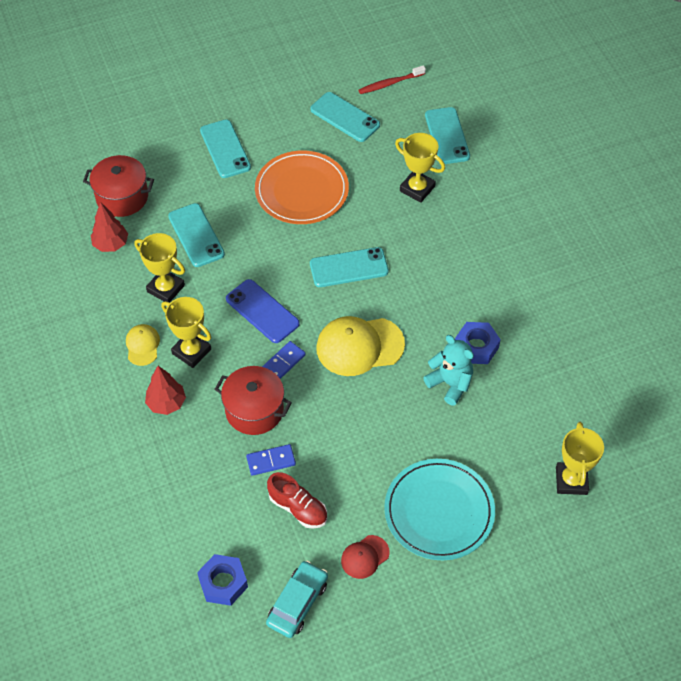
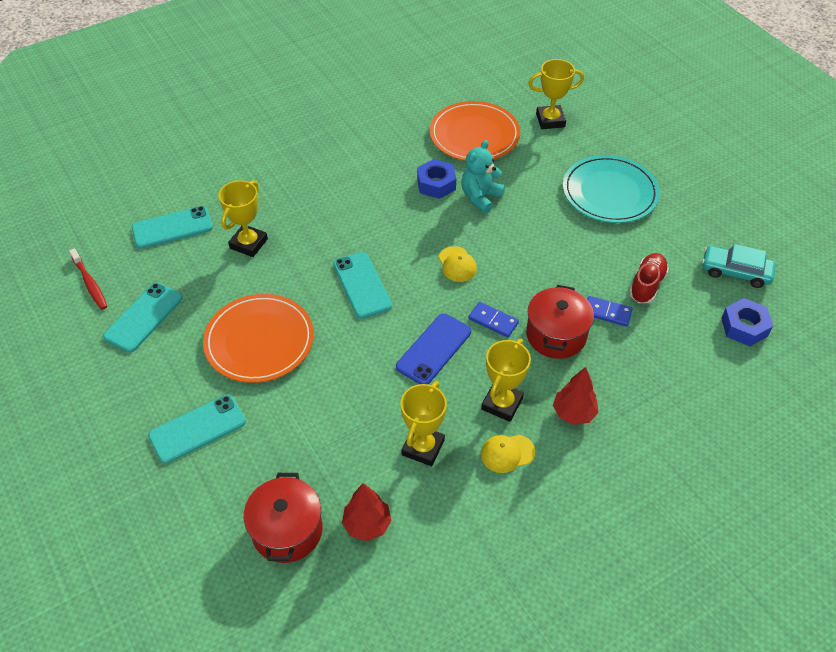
camera: 100 degrees left, 5 degrees down
turquoise phone [168,203,225,267] -> none
blue domino [246,444,296,476] -> blue domino turned 45 degrees counterclockwise [587,296,633,327]
yellow cap [316,316,405,376] -> yellow cap [439,246,477,282], size x0.52
red cap [341,535,389,579] -> none
none -> orange plate [430,101,520,161]

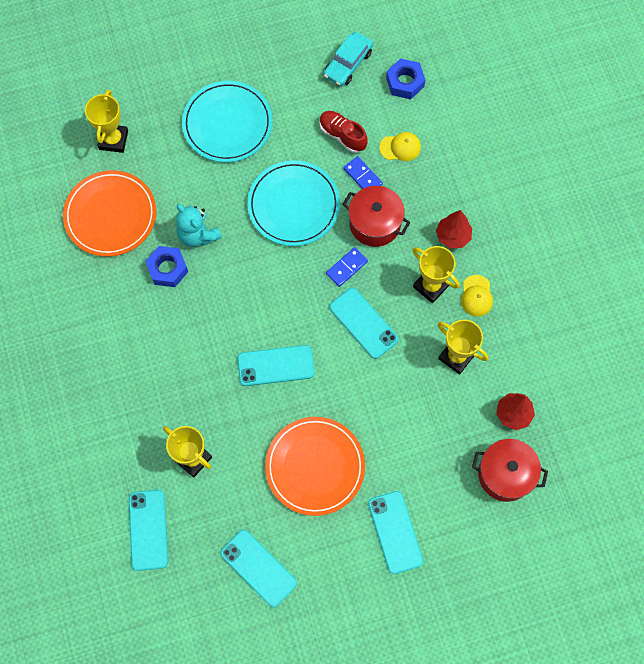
camera: 75 degrees left, 20 degrees up
red toothbrush [69,248,107,310] -> none
blue phone [396,313,471,384] -> turquoise phone [329,288,399,359]
yellow cap [439,246,477,282] -> yellow cap moved to [379,132,421,161]
blue domino [587,296,633,327] -> blue domino turned 75 degrees counterclockwise [343,156,383,189]
none -> turquoise plate [247,160,340,246]

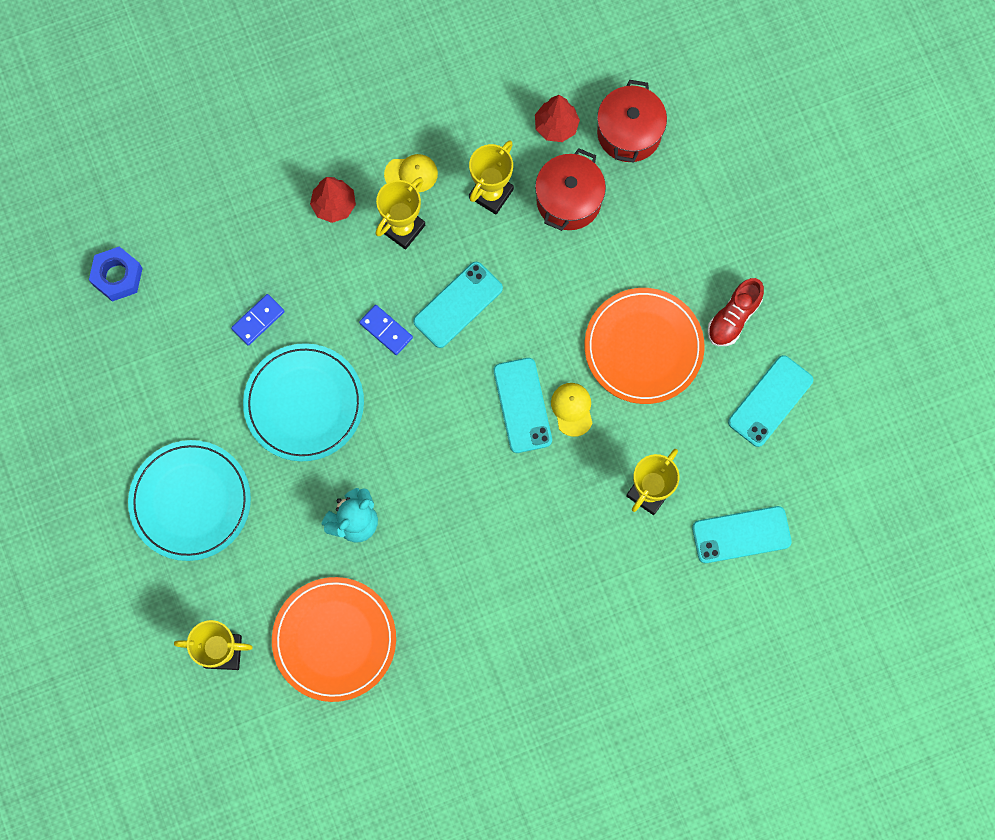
camera: 95 degrees left, 5 degrees up
blue nut [145,246,188,287] -> none
red shoe [319,111,368,153] -> red shoe moved to [707,278,764,346]
turquoise car [323,32,373,87] -> none
red pot [342,186,410,247] -> red pot moved to [535,148,606,231]
turquoise phone [368,491,423,574] -> none
yellow cap [379,132,421,161] -> yellow cap moved to [551,383,593,437]

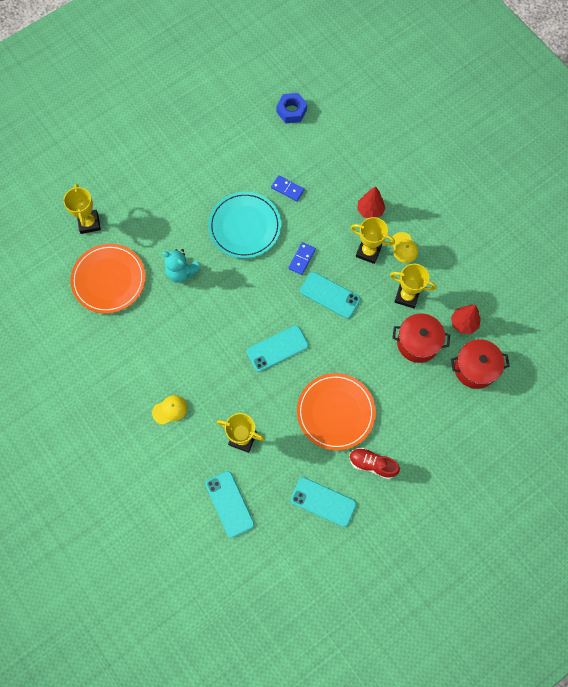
camera: 75 degrees right, 5 degrees down
turquoise plate [128,440,251,561] -> none
yellow cap [551,383,593,437] -> yellow cap moved to [152,395,187,425]

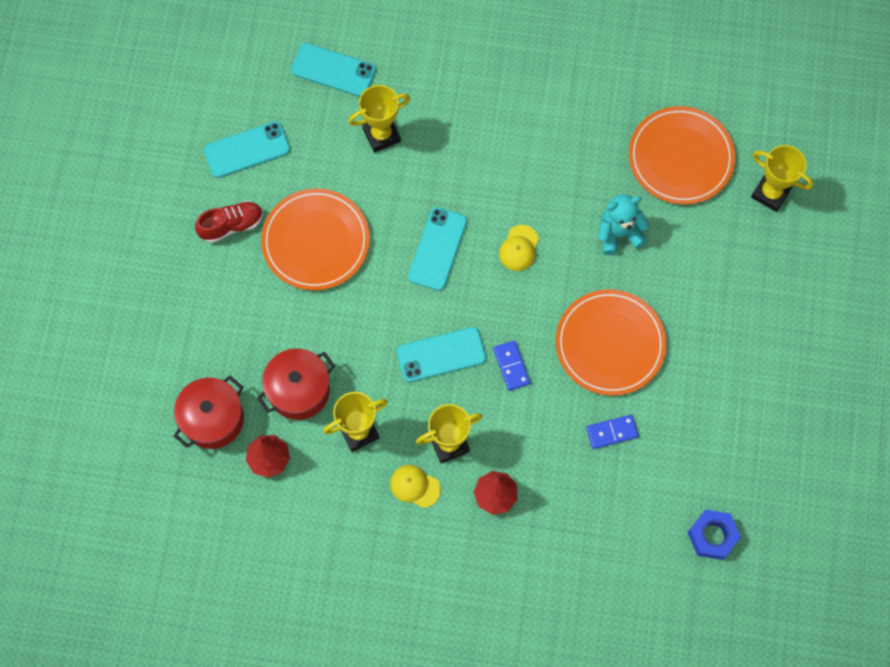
camera: 135 degrees right, 0 degrees up
yellow cap [152,395,187,425] -> yellow cap moved to [499,225,539,271]
turquoise plate [208,192,281,258] -> orange plate [556,290,667,396]

